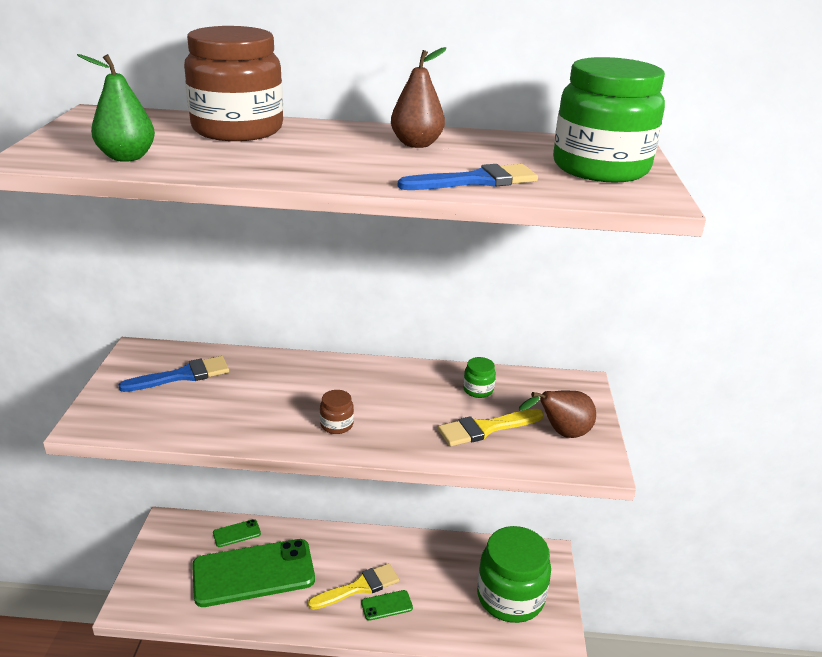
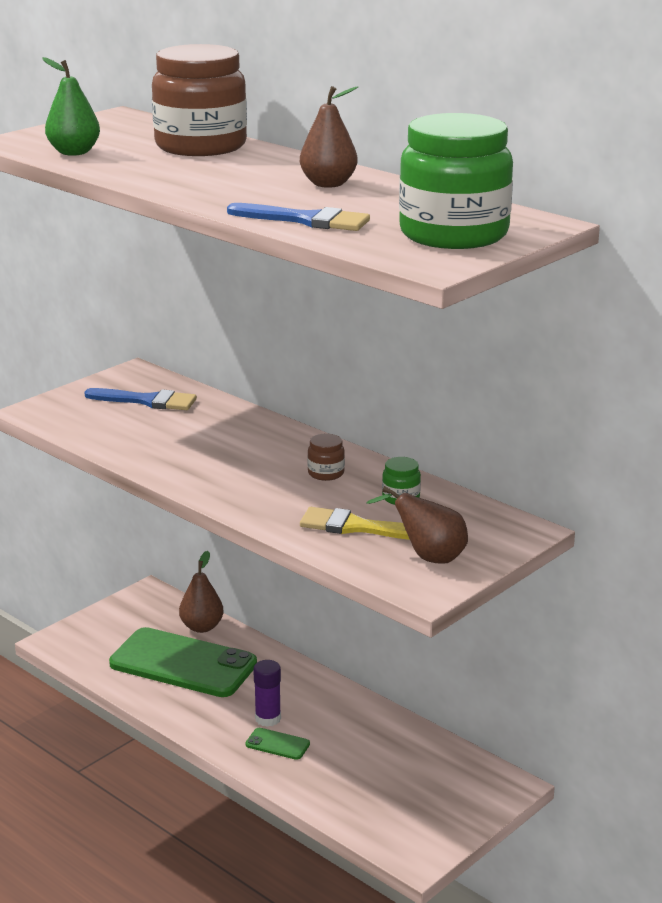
camera: 40 degrees right, 5 degrees down
green phone [213,519,261,547] -> brown pear [179,551,224,633]
yellow brush [308,563,400,610] -> purple glue stick [253,660,281,727]
brown jar [320,390,354,434] -> brown jar moved to [307,434,345,481]
green jar [477,526,551,623] -> none

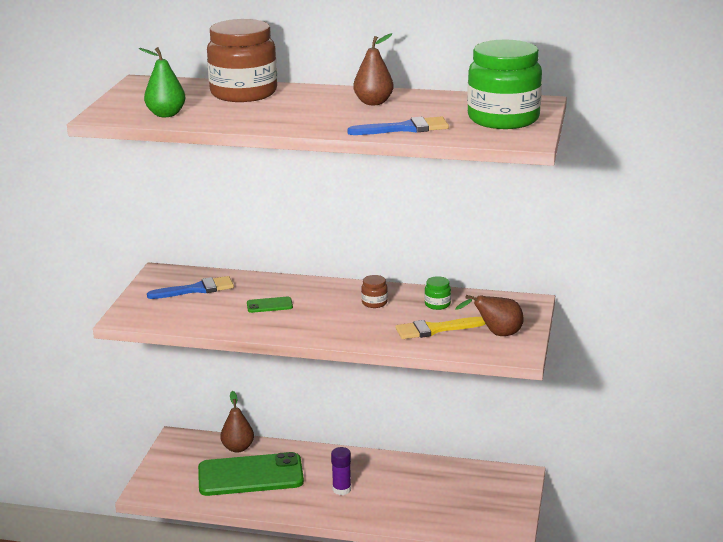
camera: 30 degrees left, 0 degrees up
green phone [246,728,310,760] -> green phone moved to [247,297,293,313]

